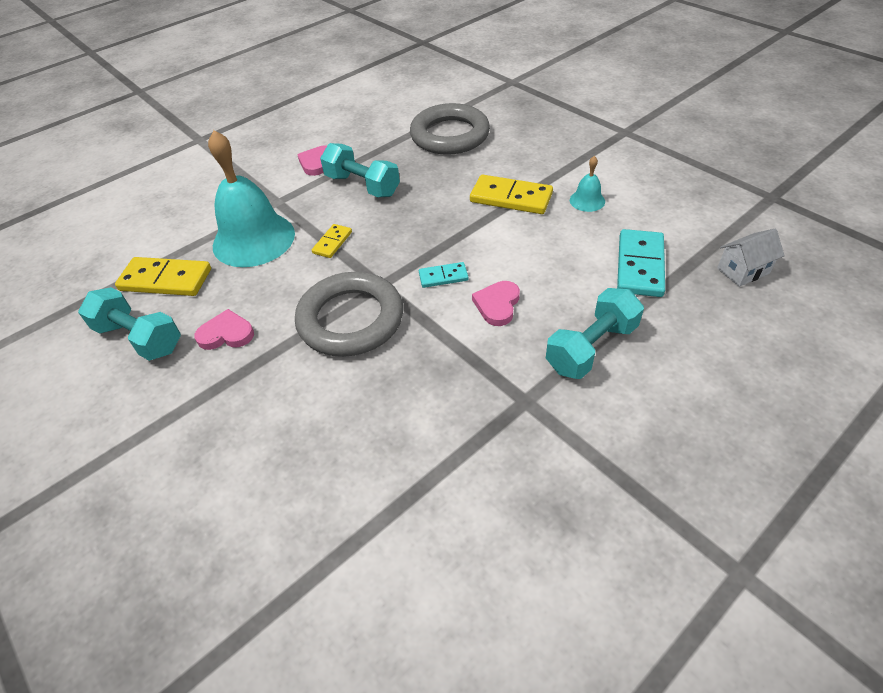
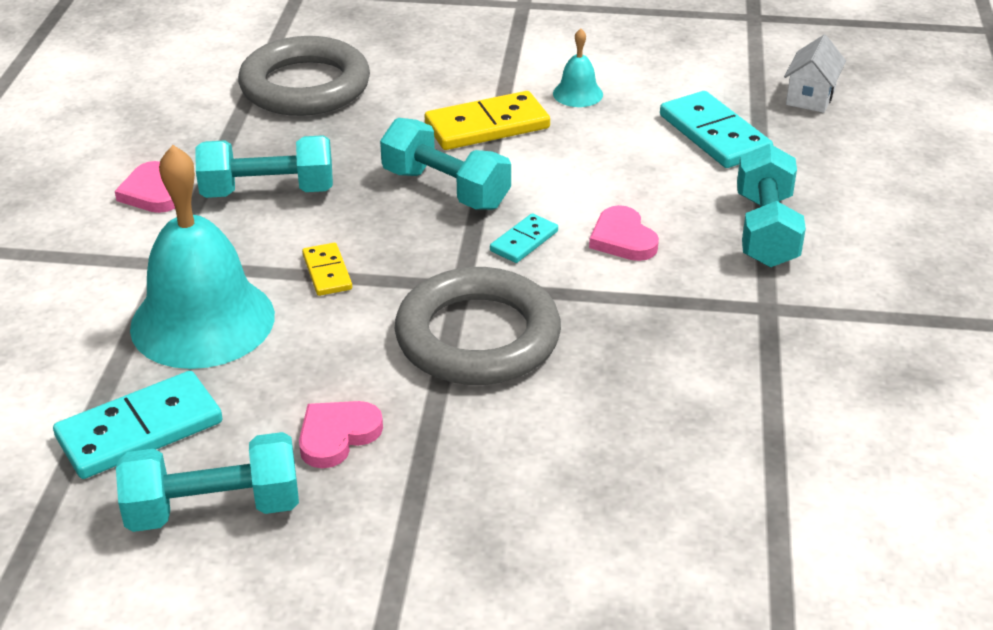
camera: 45 degrees left, 10 degrees down
yellow domino [115,257,211,296] -> turquoise domino [53,371,222,479]
none -> turquoise dumbbell [380,118,511,210]

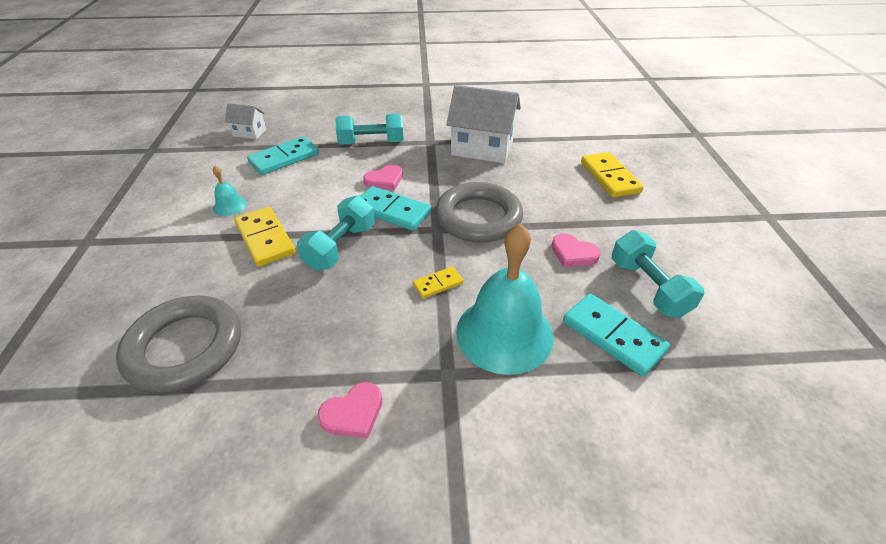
camera: 100 degrees left, 5 degrees up
turquoise dumbbell [195,135,333,198] -> none
turquoise domino [490,213,558,263] -> turquoise domino [361,186,431,231], size x1.83
none -> white house [446,85,521,163]
none -> yellow domino [581,152,644,198]

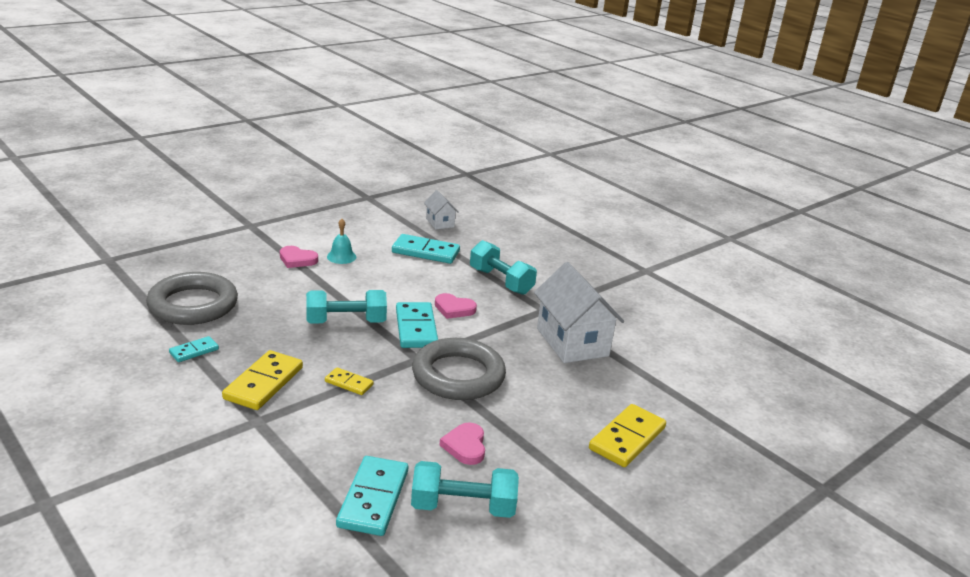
camera: 50 degrees right, 15 degrees down
yellow domino [234,207,296,267] -> yellow domino moved to [222,350,303,410]
pink heart [317,382,382,439] -> pink heart moved to [280,246,318,268]
turquoise bell [456,223,553,375] -> none
turquoise dumbbell [612,230,704,318] -> turquoise dumbbell turned 60 degrees clockwise [411,461,519,518]
none -> turquoise domino [169,336,219,362]

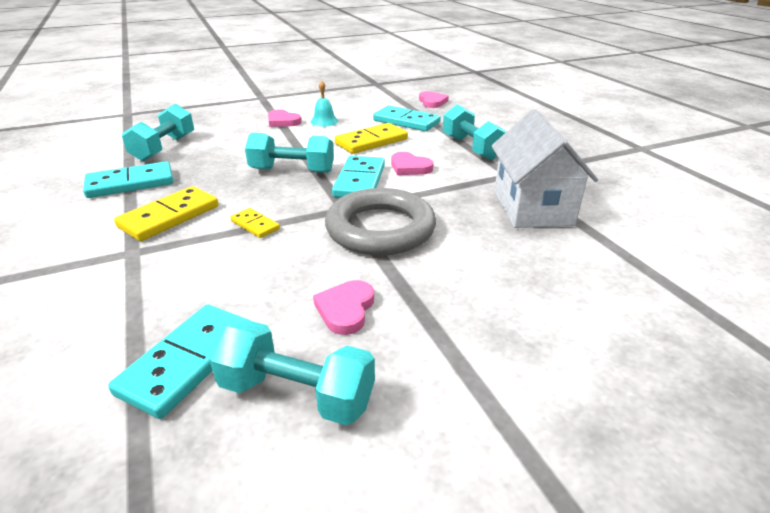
camera: 20 degrees right, 5 degrees up
grey ring [146,272,238,325] -> turquoise dumbbell [122,104,194,161]
turquoise domino [169,336,219,362] -> turquoise domino [83,161,173,198], size x1.83
white house [424,190,459,230] -> pink heart [419,91,449,108]
yellow domino [589,404,666,467] -> yellow domino moved to [335,123,408,154]

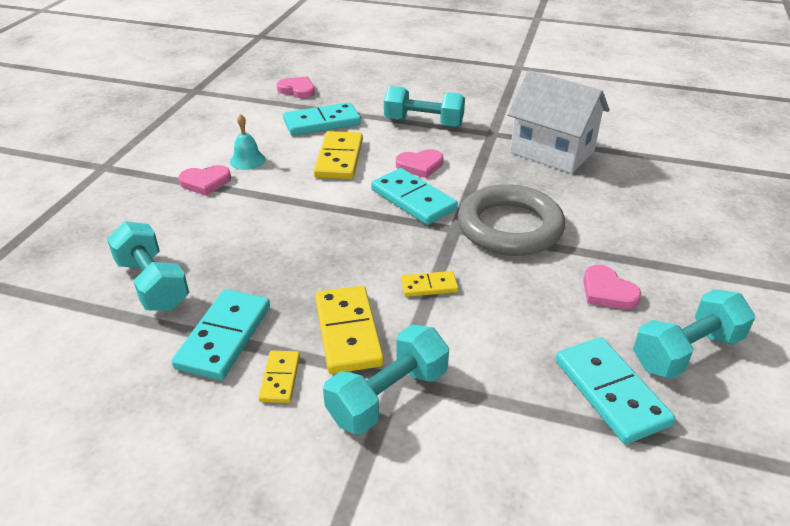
camera: 50 degrees left, 5 degrees up
turquoise dumbbell [245,133,334,173] -> turquoise dumbbell moved to [323,324,449,434]
none -> yellow domino [258,351,300,403]

